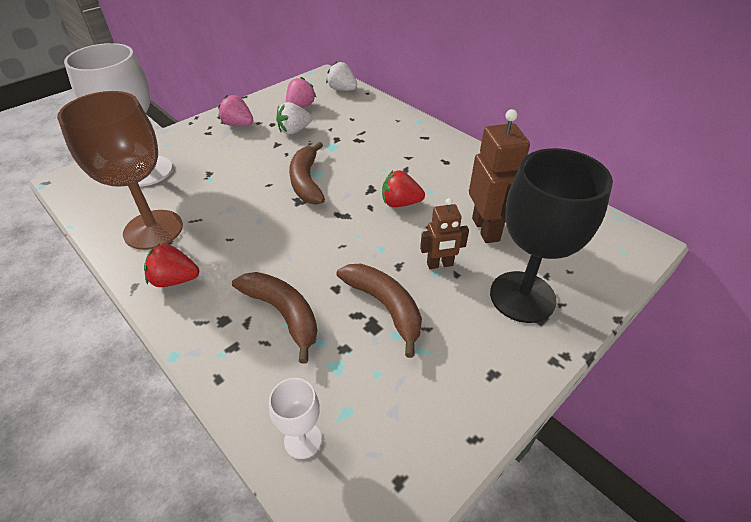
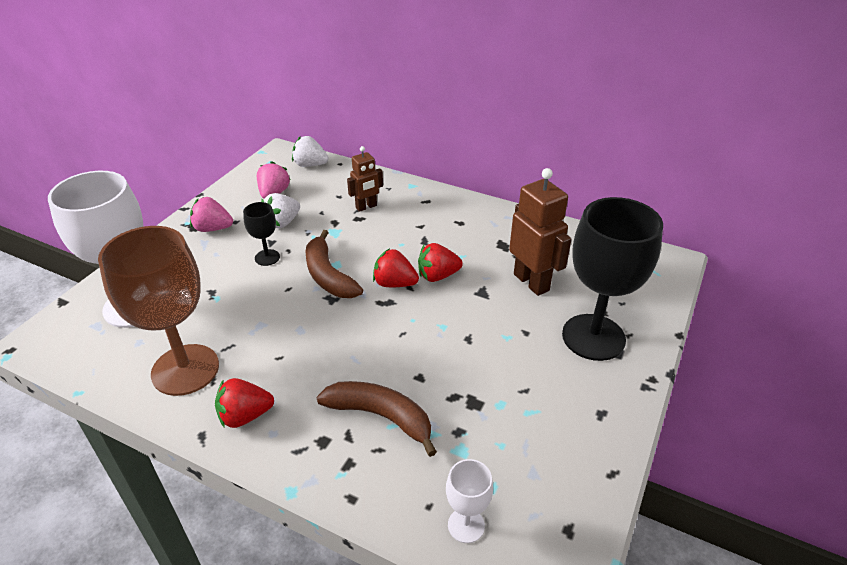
camera: 20 degrees left, 5 degrees down
brown banana [336,264,422,358] -> none
brown robot [420,198,469,269] -> brown robot moved to [347,146,383,212]
none -> black goblet [243,202,280,266]
none -> red strawberry [373,248,419,287]

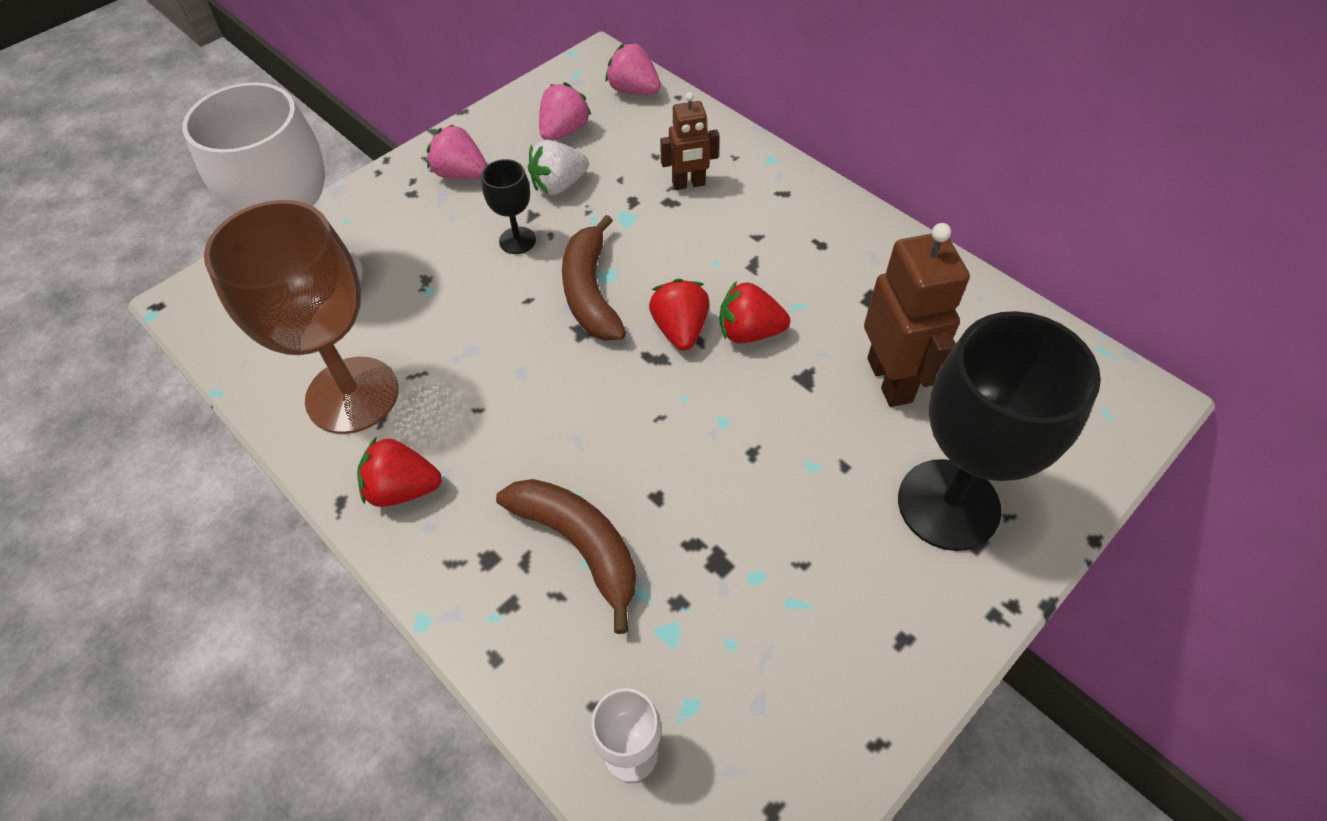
camera: 20 degrees right, 15 degrees up
white strawberry [292,136,329,167] -> pink strawberry [605,43,661,95]
red strawberry [373,248,419,287] -> red strawberry turned 45 degrees clockwise [649,279,710,350]

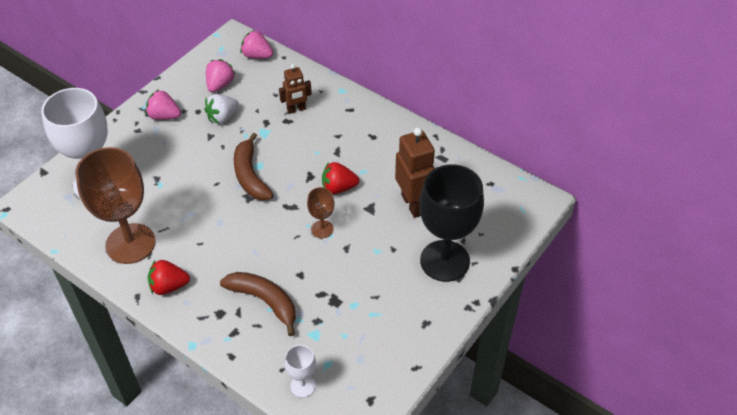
camera: 10 degrees left, 5 degrees down
black goblet [481,159,536,254] -> none
red strawberry [649,279,710,350] -> none
none -> brown goblet [307,187,334,238]

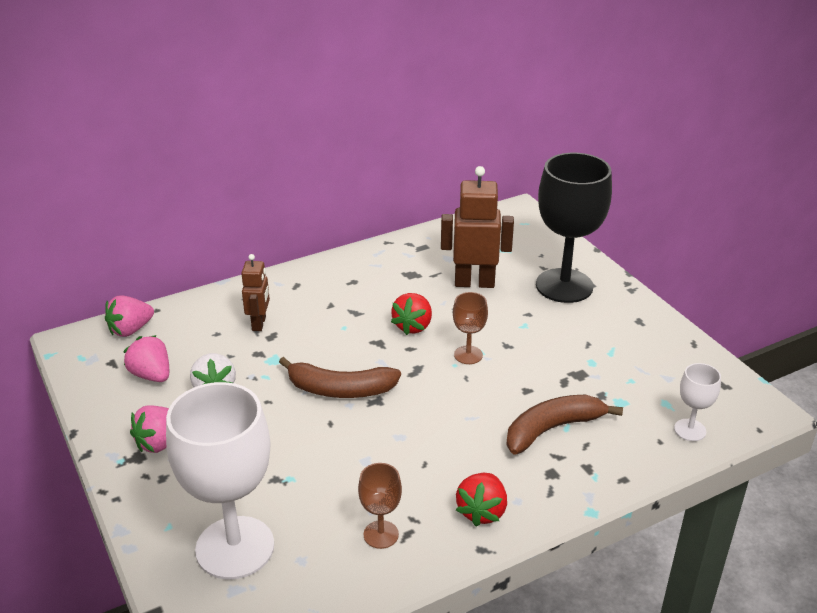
camera: 65 degrees left, 15 degrees down
brown goblet [75,147,156,264] -> brown goblet [358,463,402,549], size x0.46

